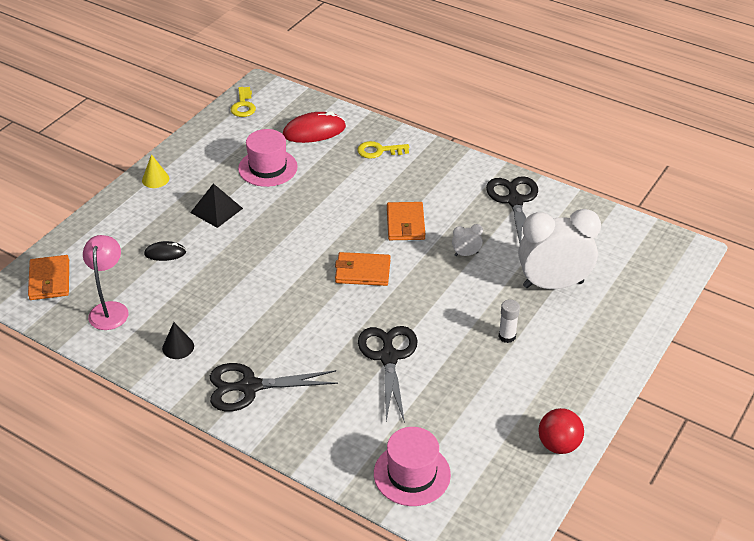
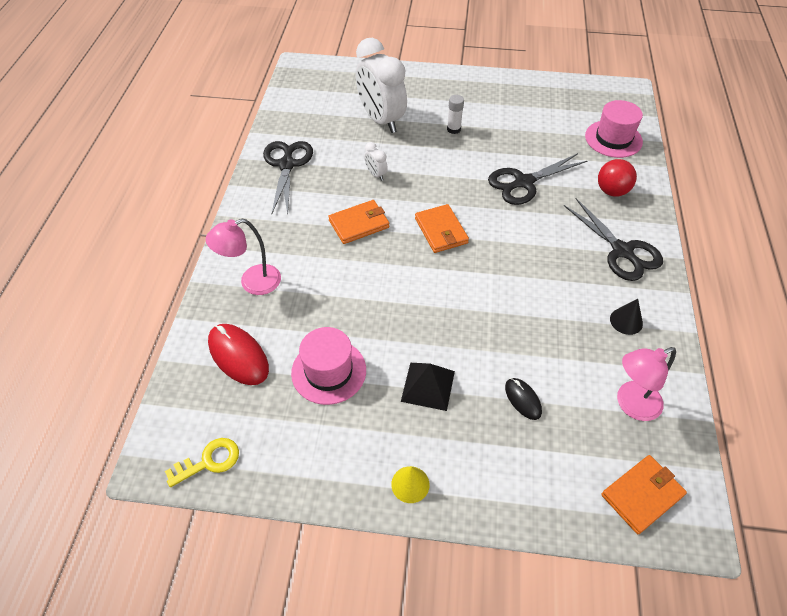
camera: 115 degrees left, 10 degrees up
yellow key [357,141,409,159] -> pink lamp [206,219,281,295]
black scissors [486,176,538,243] -> black scissors turned 120 degrees clockwise [263,141,313,215]
red ball [538,408,584,454] -> red ball moved to [598,159,637,197]

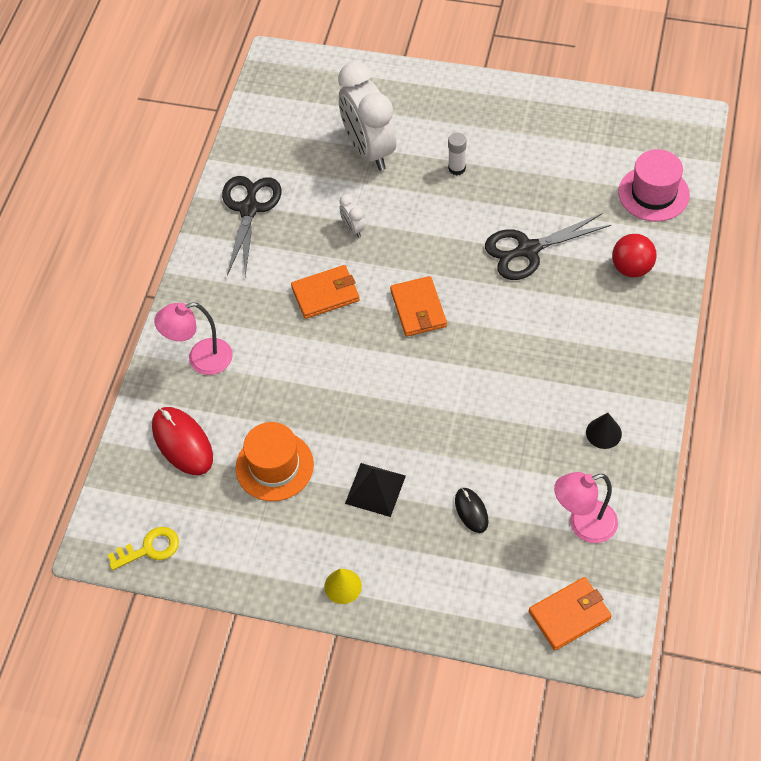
camera: 10 degrees right, 5 degrees up
pink hat [291,327,366,405] -> orange hat [236,422,314,501]
black scissors [563,198,663,281] -> none

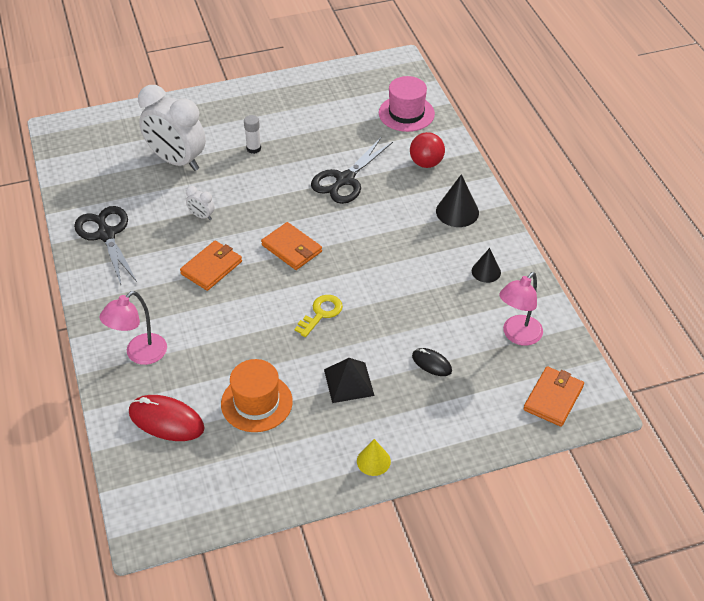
camera: 35 degrees left, 10 degrees down
yellow key [108,527,179,570] -> yellow key moved to [295,295,343,337]
none -> black cone [436,174,479,227]

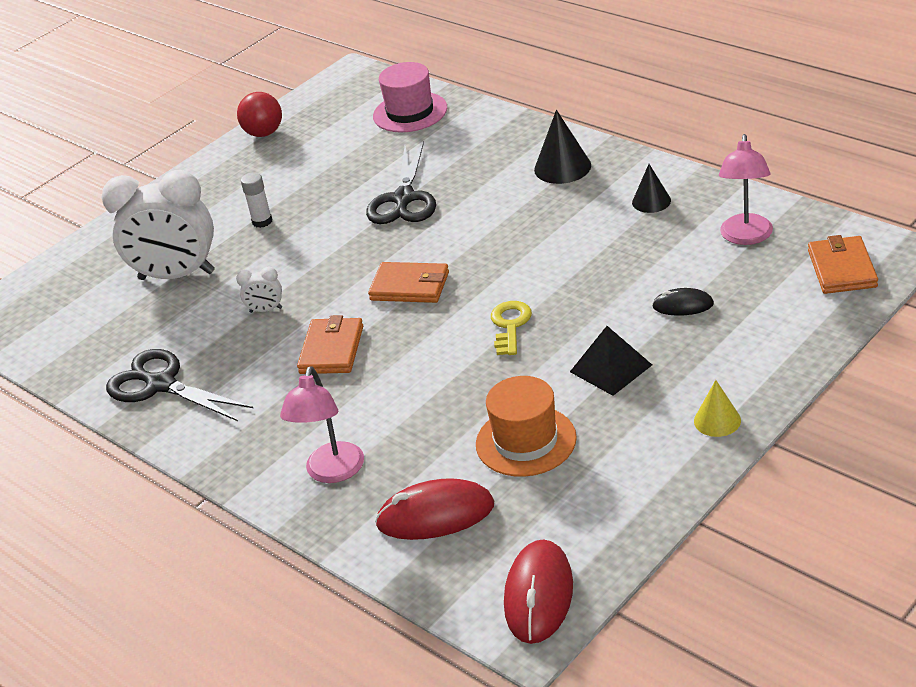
camera: 25 degrees left, 10 degrees down
red ball [410,132,445,168] -> red ball moved to [237,92,282,137]
none -> red mouse [504,539,573,644]

